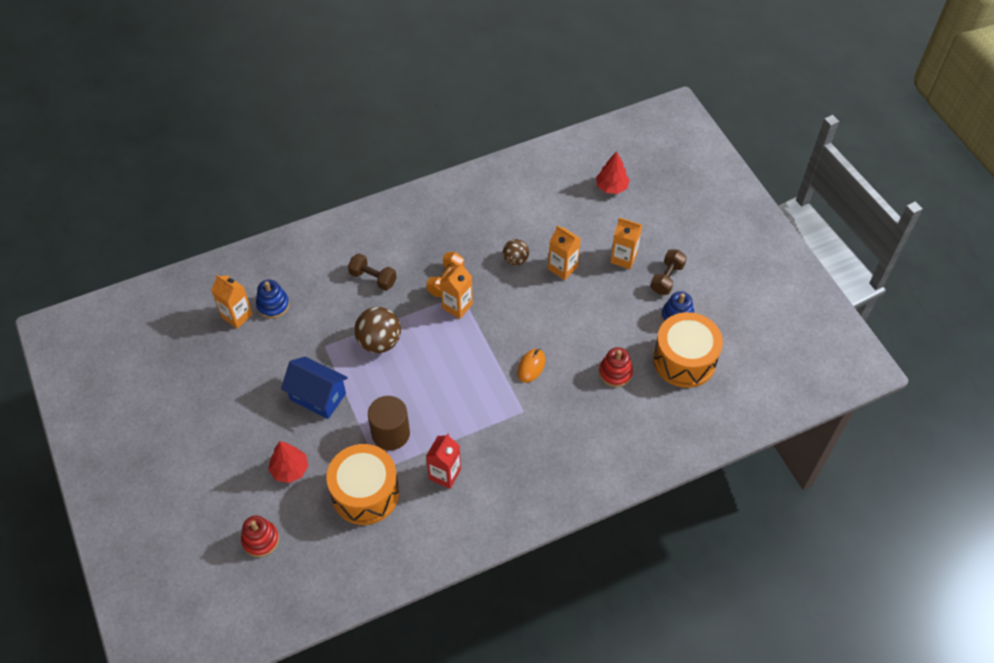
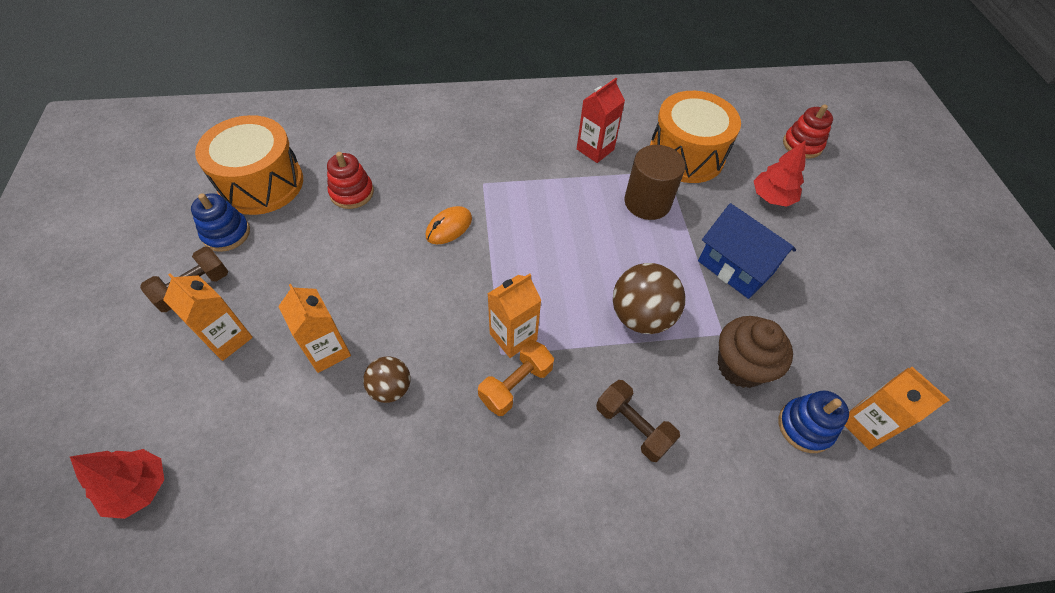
camera: 165 degrees left, 0 degrees up
none -> brown cupcake [718,316,793,388]

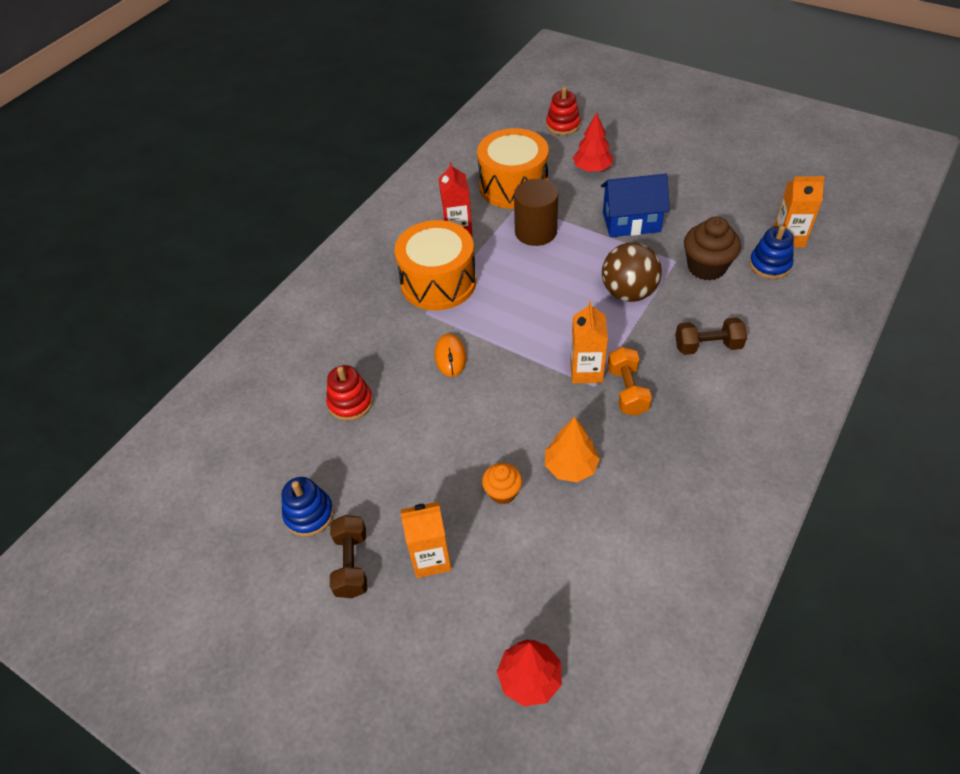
camera: 45 degrees left, 5 degrees down
orange drum [195,115,303,215] -> orange drum moved to [394,220,476,310]
orange carton [278,284,351,373] -> orange cupcake [482,463,522,504]
brown ball [363,356,410,403] -> orange tree [545,417,600,482]

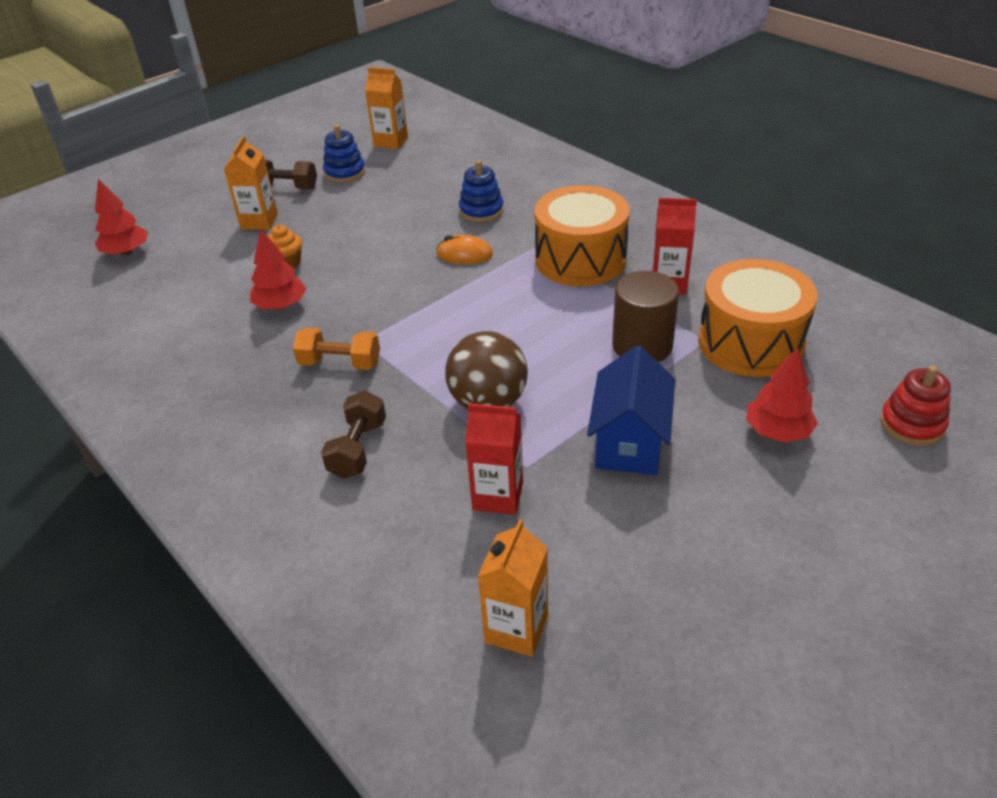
camera: 105 degrees right, 10 degrees down
red stacking toy [326,365,373,421] -> none
orange tree [545,417,600,482] -> red tree [250,229,307,310]
orange carton [570,302,608,383] -> orange carton moved to [365,67,408,149]
brown cupcake [684,216,741,280] -> red carton [465,403,523,515]
blue stacking toy [749,225,794,279] -> blue stacking toy moved to [459,160,504,222]

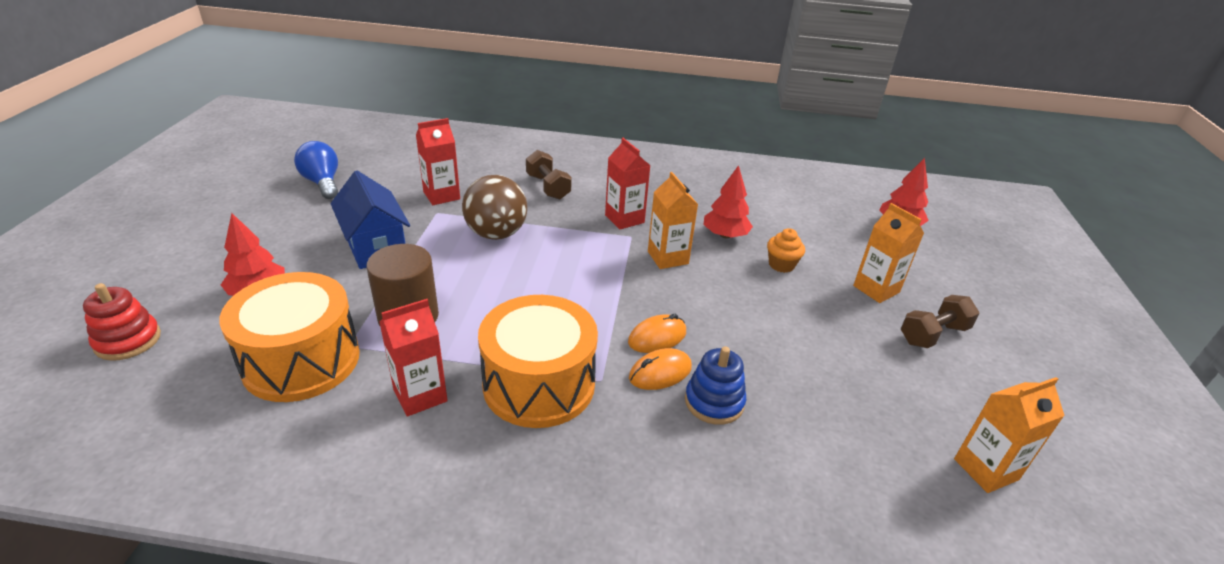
camera: 135 degrees right, 5 degrees down
orange dumbbell [293,328,380,370] -> red carton [605,138,651,229]
blue stacking toy [323,125,365,183] -> none
orange carton [477,519,548,657] -> orange carton moved to [648,172,698,269]
none -> blue light bulb [294,141,338,199]
none -> orange mouse [629,348,692,390]

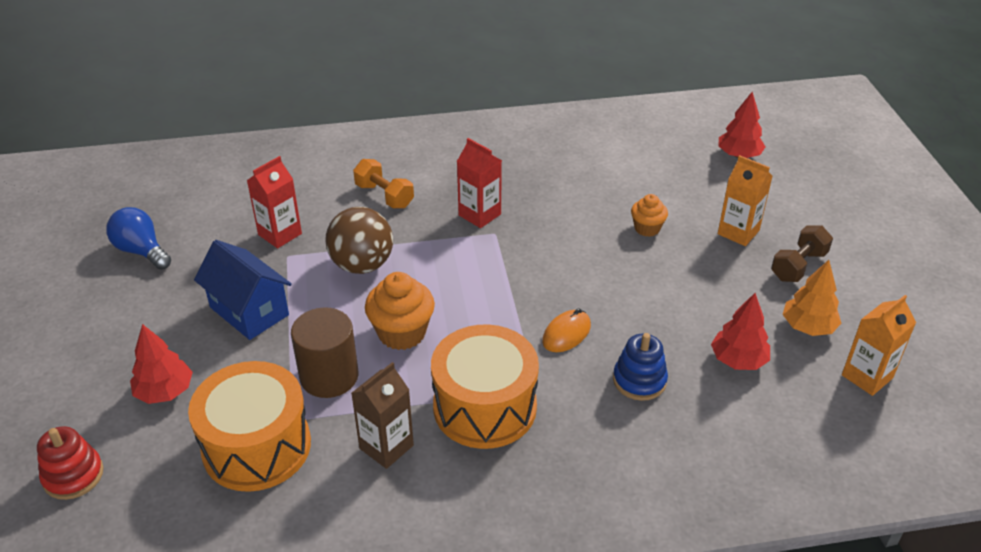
camera: 15 degrees left, 5 degrees up
red carton [379,299,448,417] -> brown carton [351,362,414,469]
brown dumbbell [526,150,572,200] -> orange dumbbell [353,159,414,208]
orange mouse [629,348,692,390] -> none
orange carton [648,172,698,269] -> none
red tree [703,165,753,238] -> red tree moved to [711,293,770,370]
none -> orange cupcake [365,272,435,350]
none -> orange tree [783,260,841,336]

